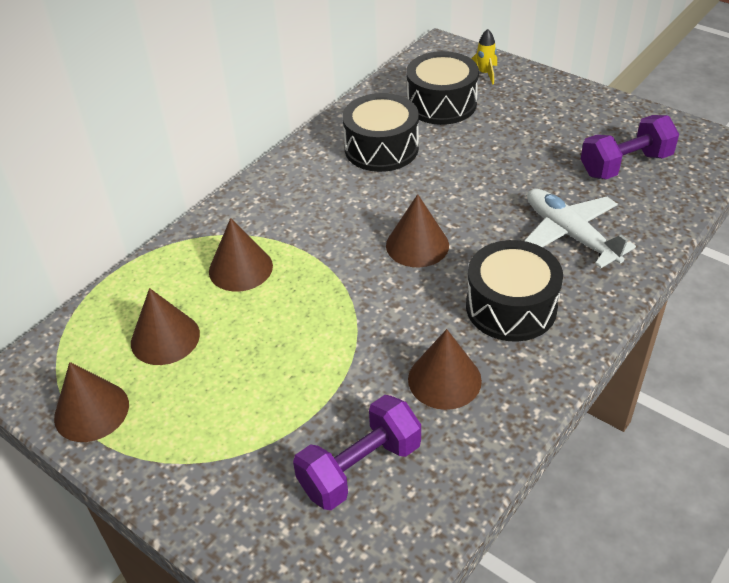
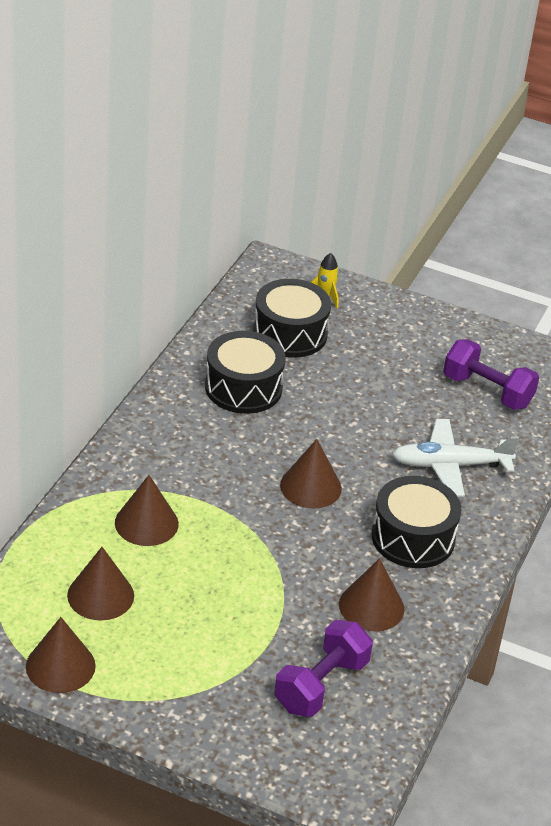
camera: 20 degrees left, 5 degrees down
white plane [524,189,636,268] -> white plane turned 45 degrees counterclockwise [392,419,519,497]
purple dumbbell [581,115,679,179] -> purple dumbbell turned 75 degrees clockwise [443,339,539,410]

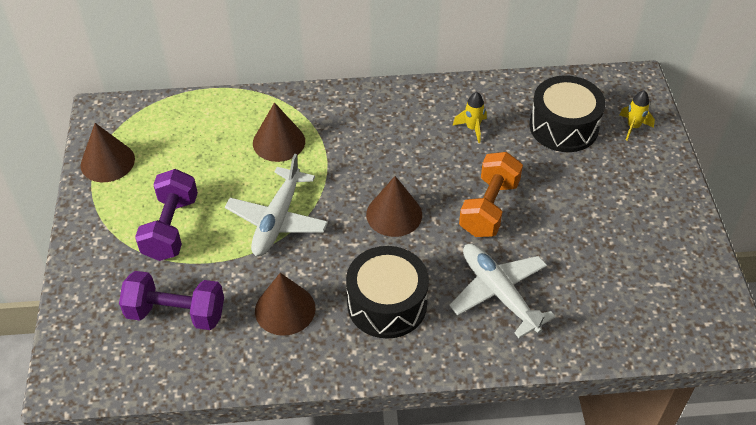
camera: 65 degrees right, 10 degrees up
brown cone [67,547,134,620] -> none
black drum [205,331,286,414] -> yellow rocket [453,92,487,143]
purple dumbbell [443,339,539,410] -> purple dumbbell moved to [135,169,198,261]
none -> white plane [225,154,328,256]
none -> orange dumbbell [459,152,523,237]

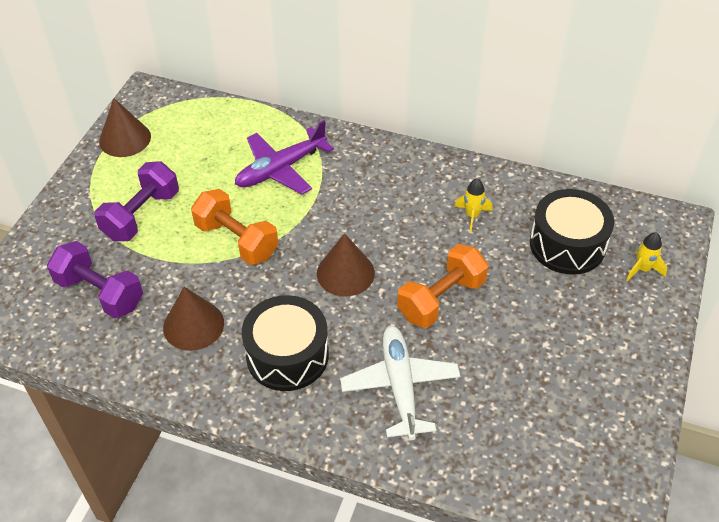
camera: 25 degrees right, 0 degrees up
white plane [225,154,328,256] -> orange dumbbell [191,189,278,265]
brown cone [253,103,305,162] -> purple plane [235,120,334,194]

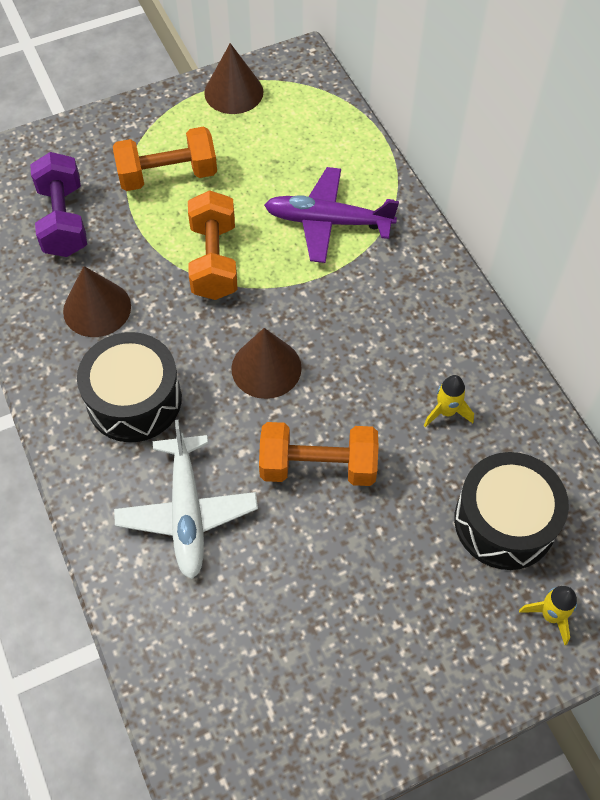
camera: 45 degrees right, 10 degrees up
purple dumbbell [94,161,179,241] -> orange dumbbell [113,127,217,191]
white plane [340,326,460,440] -> white plane turned 135 degrees clockwise [114,420,258,579]

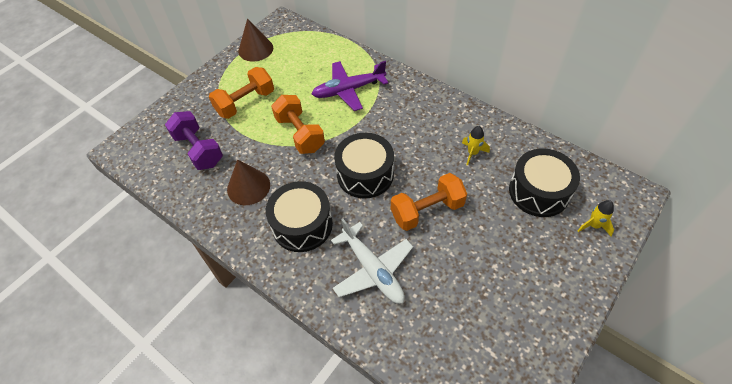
camera: 25 degrees left, 5 degrees down
brown cone [231,328,302,399] -> black drum [334,133,394,198]

